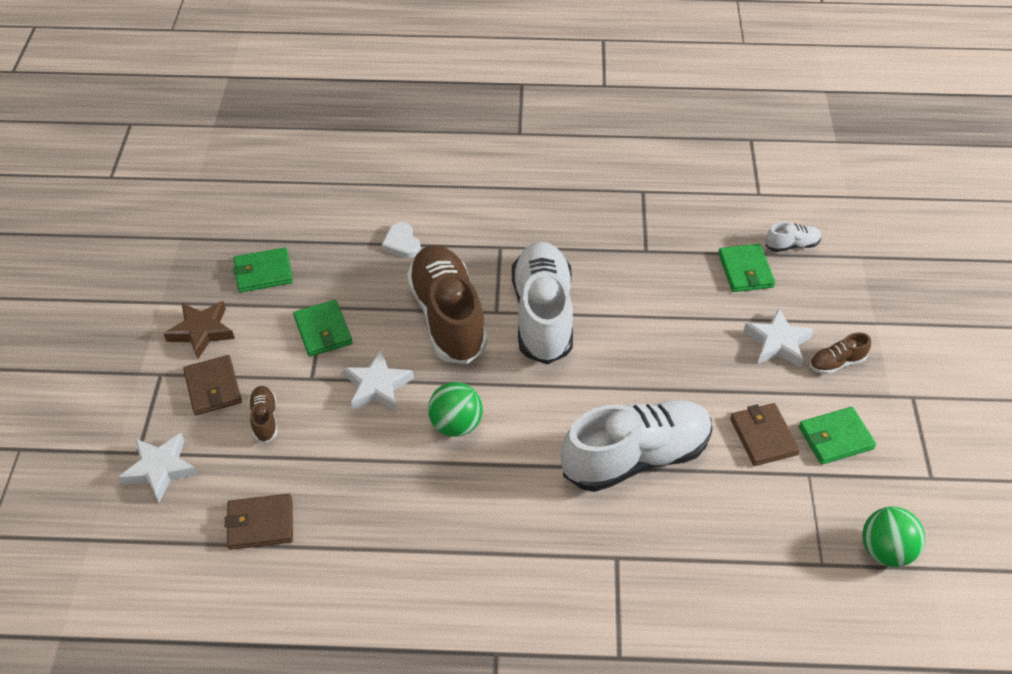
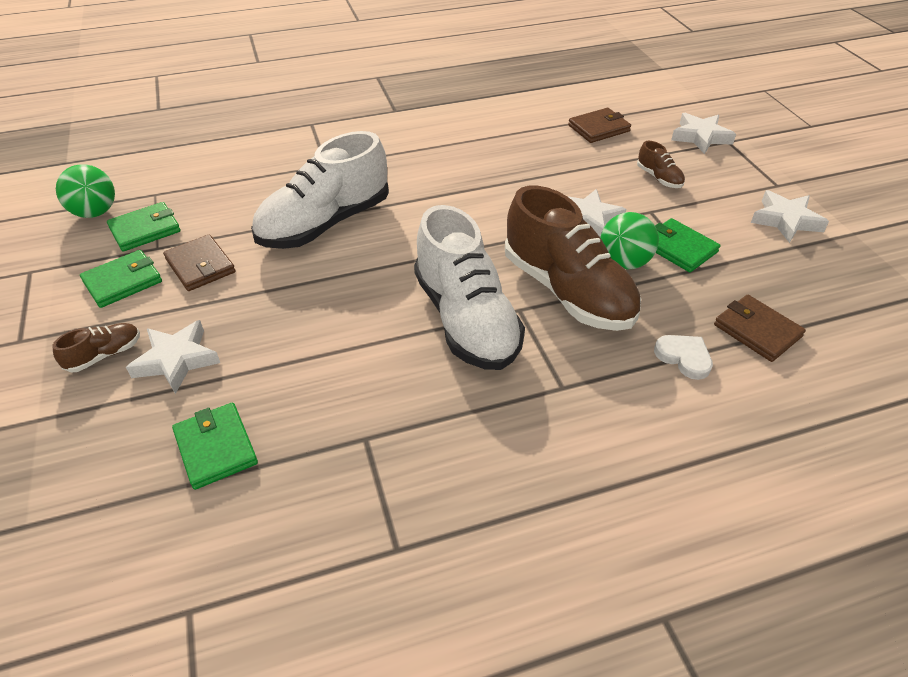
camera: 160 degrees right, 5 degrees down
brown star [164,301,235,359] -> white star [751,190,829,243]
brown wallet [183,355,242,416] -> brown wallet moved to [714,295,806,362]
green wallet [233,247,293,293] -> green wallet moved to [107,202,181,252]
green ball [428,382,483,437] -> green ball moved to [600,212,659,269]
white shoe [766,222,822,252] -> none

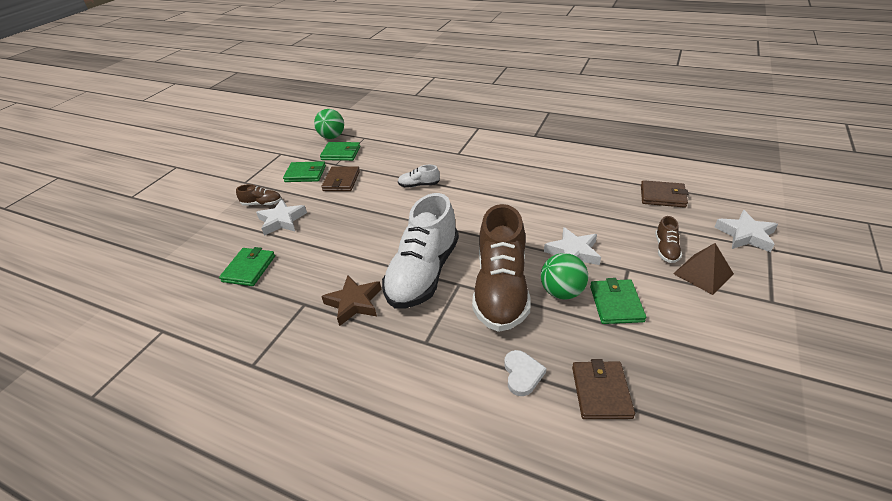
camera: 45 degrees right, 5 degrees down
white shoe [251,131,389,249] -> white shoe [398,165,440,188], size x0.42
white star [751,190,829,243] -> none
none -> brown star [321,275,381,326]
none -> brown pyramid [673,243,734,295]

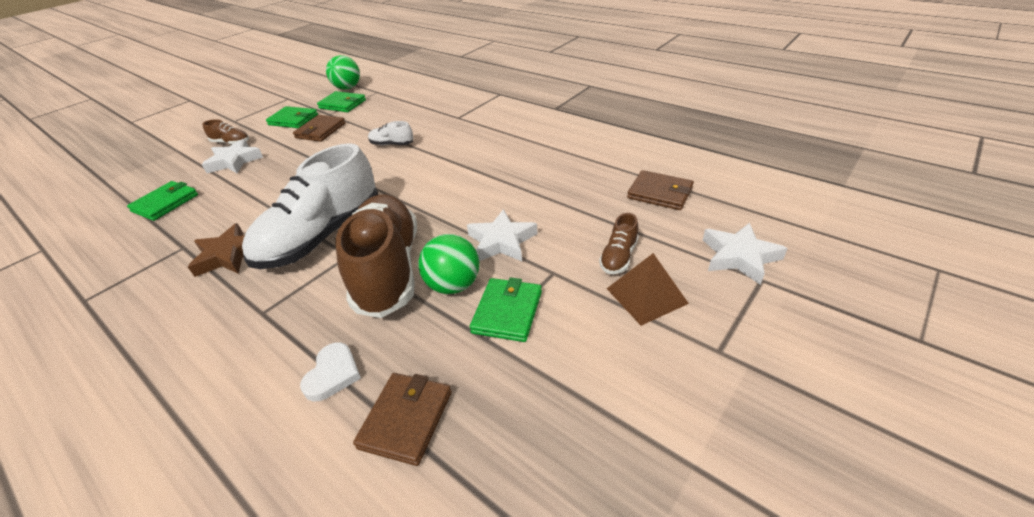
camera: 15 degrees right, 0 degrees up
brown shoe [472,204,531,332] -> brown shoe turned 150 degrees clockwise [335,194,417,318]

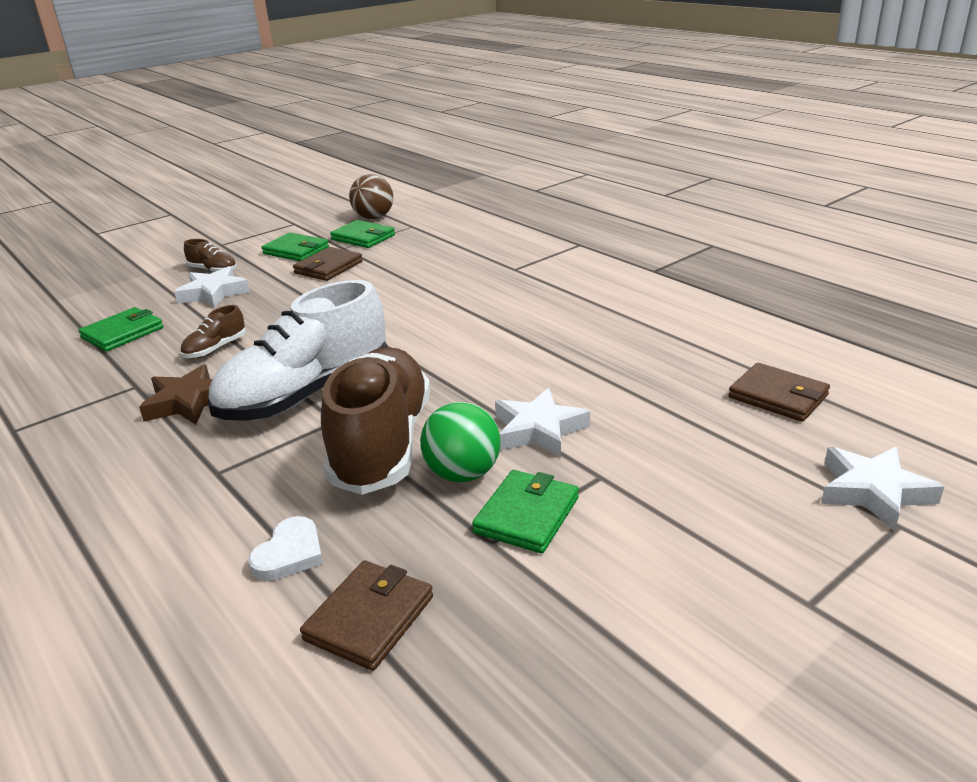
camera: 10 degrees right, 10 degrees down
green ball [326,55,360,89] -> brown ball [349,174,393,219]
white shoe [368,121,413,145] -> none
brown shoe [599,213,639,274] -> brown shoe moved to [180,305,246,358]
brown pyramid [607,253,689,326] -> none

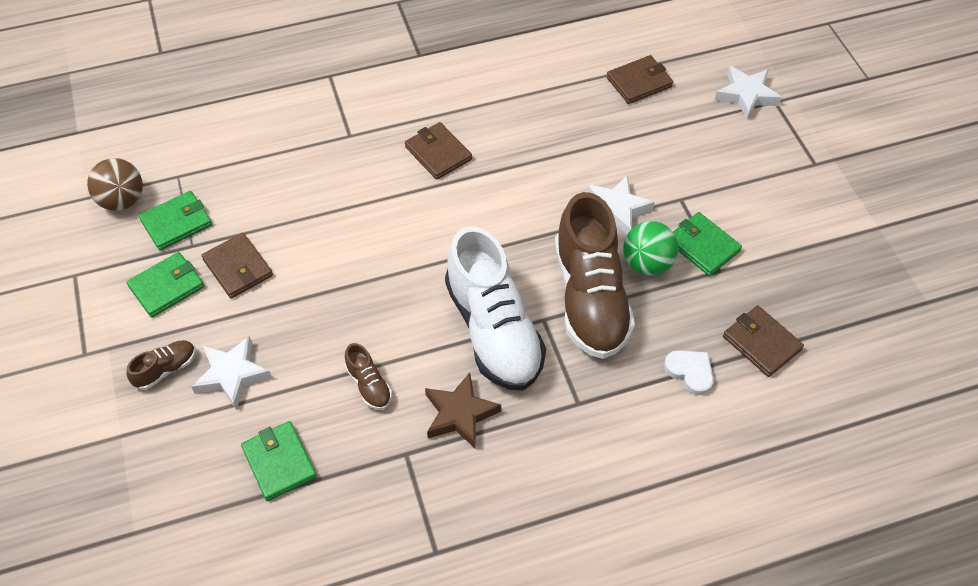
camera: 70 degrees left, 25 degrees up
brown shoe [321,347,430,495] -> brown shoe turned 120 degrees counterclockwise [555,192,635,359]
none -> brown wallet [405,122,472,180]

